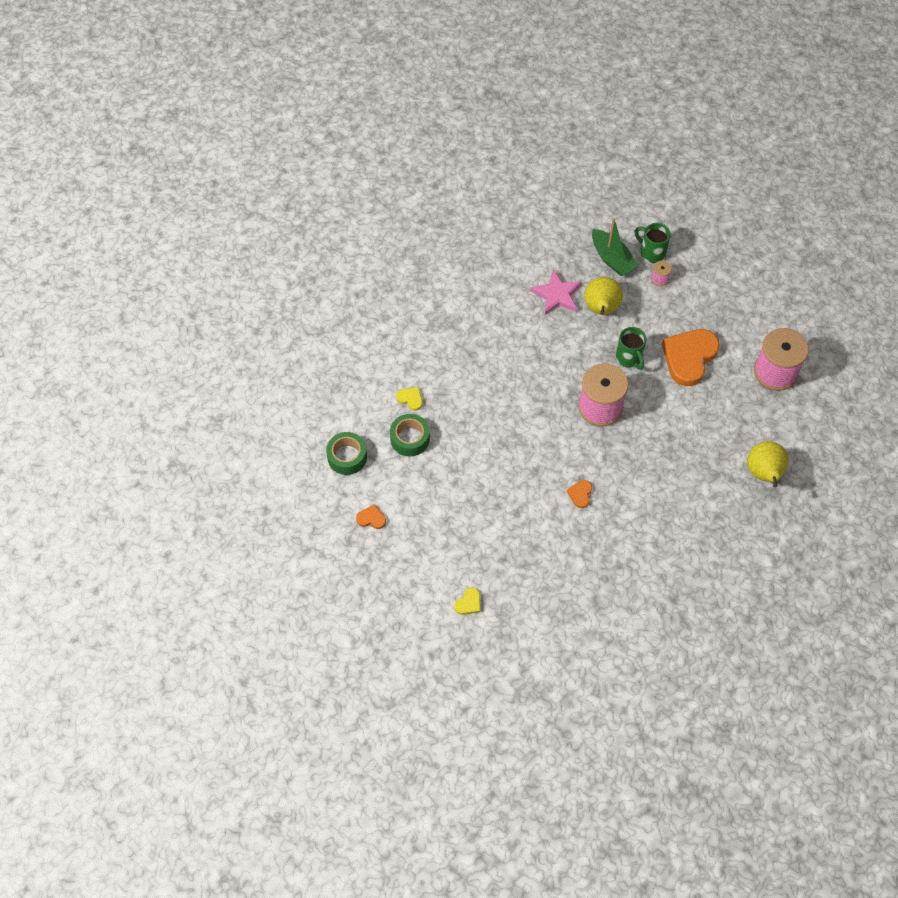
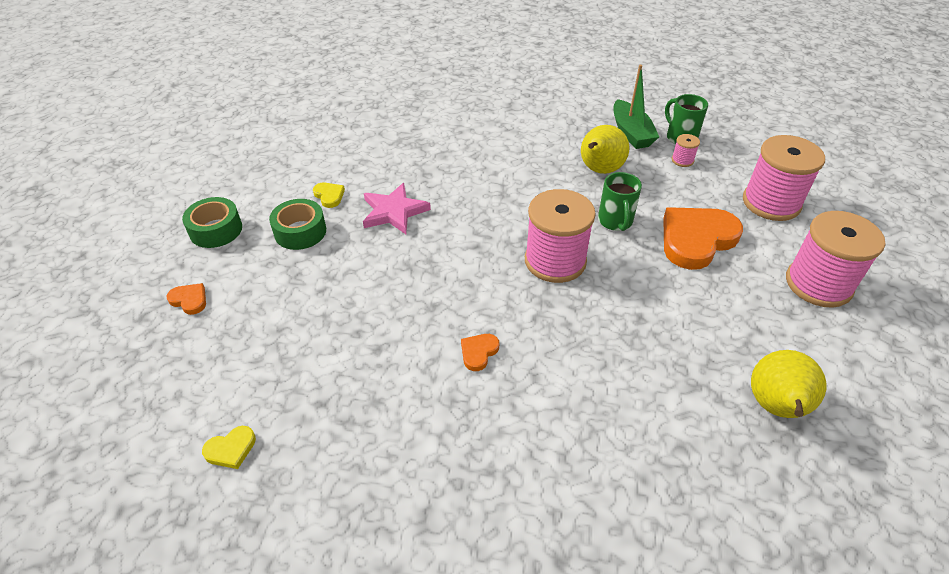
camera: 20 degrees right, 15 degrees down
pink star [530,270,582,315] -> pink star moved to [363,183,431,234]
none -> pink spool [743,135,825,221]

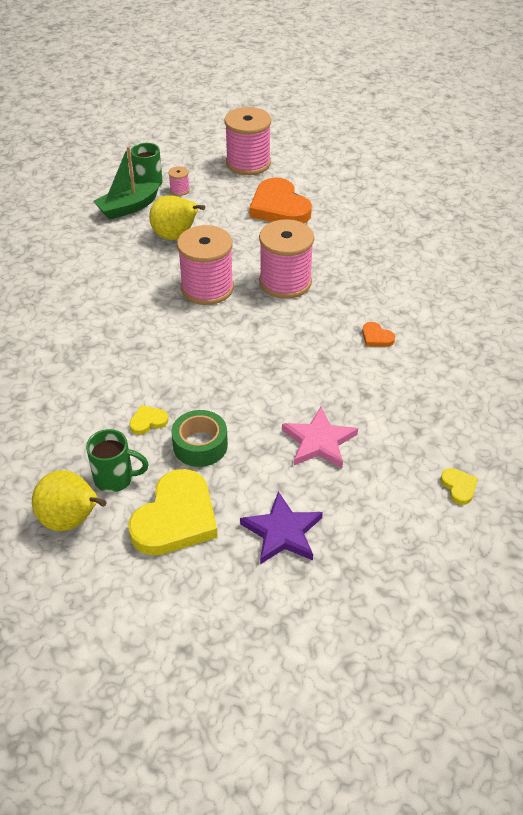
camera: 80 degrees left, 0 degrees up
orange heart [166,283,206,315] -> purple star [240,491,323,564]
green tape [182,197,242,248] -> yellow heart [129,469,218,556]
pink star [363,183,431,234] -> pink star moved to [282,407,358,468]
green mug [598,172,642,231] -> green mug moved to [86,429,149,492]
green boat [614,65,659,149] -> green boat turned 150 degrees clockwise [93,146,160,220]
yellow pear [751,350,826,418] -> yellow pear moved to [32,470,107,531]
pink spool [786,211,885,308] -> pink spool moved to [177,225,234,305]

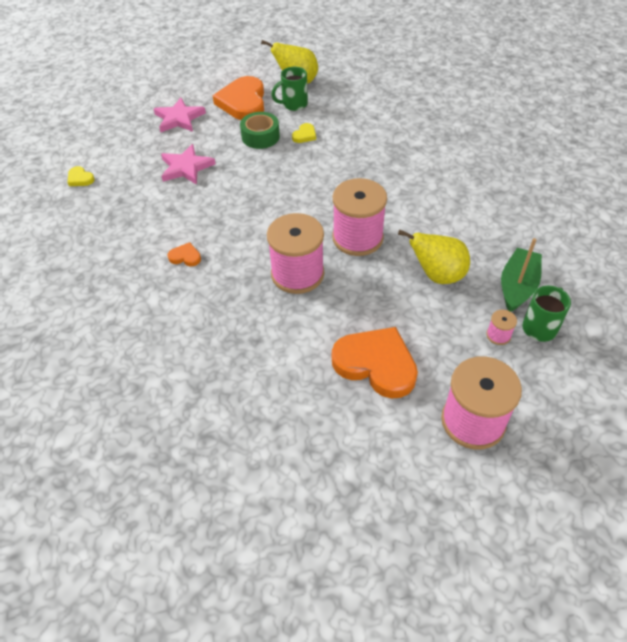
camera: 150 degrees right, 5 degrees up
yellow heart [129,469,218,556] -> orange heart [213,76,264,120]
purple star [240,491,323,564] -> pink star [154,97,206,132]

